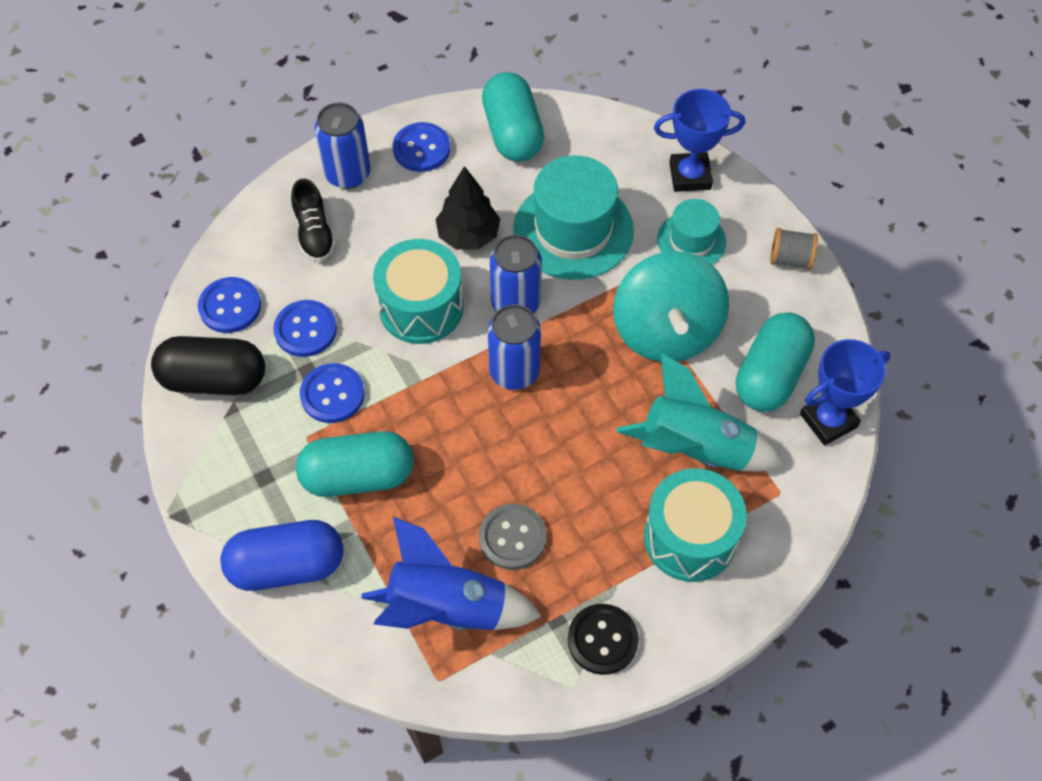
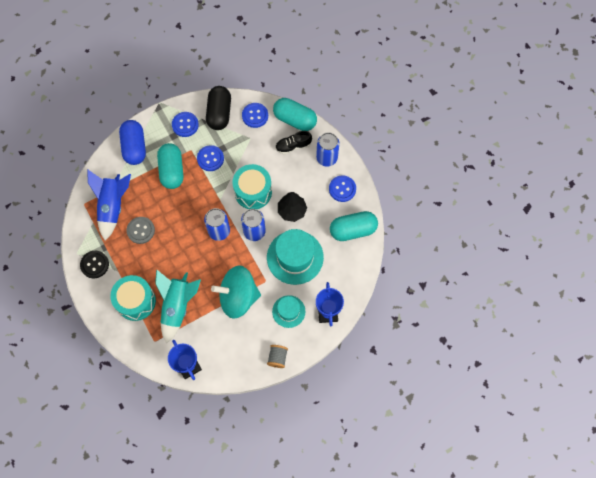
camera: 90 degrees right, 10 degrees up
blue button [273,300,337,357] -> blue button moved to [172,112,199,137]
turquoise capsule [736,312,815,412] -> turquoise capsule moved to [273,98,317,131]

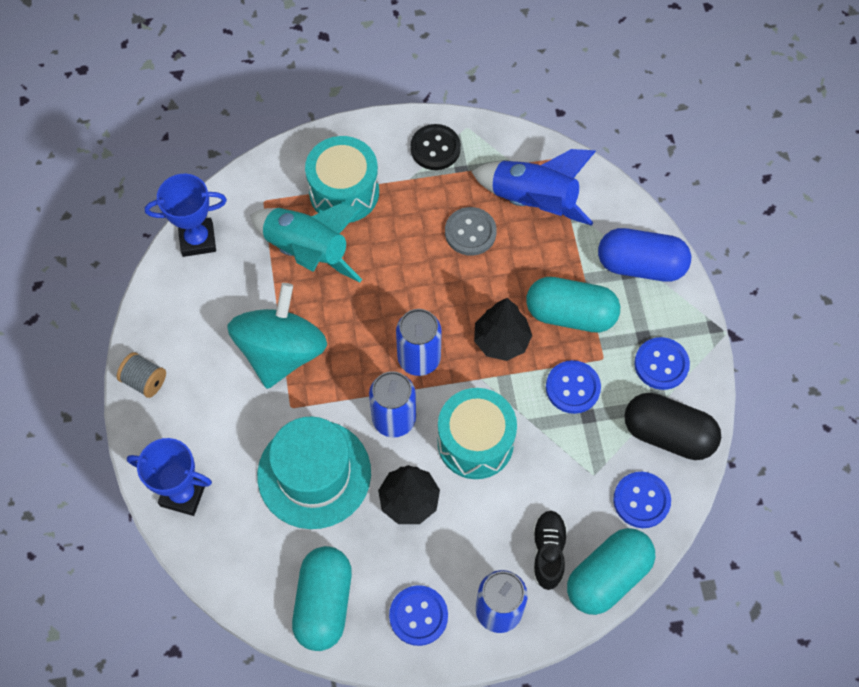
camera: 110 degrees right, 5 degrees down
turquoise hat [272,295,305,328] -> none
none -> black tree [474,298,532,361]

